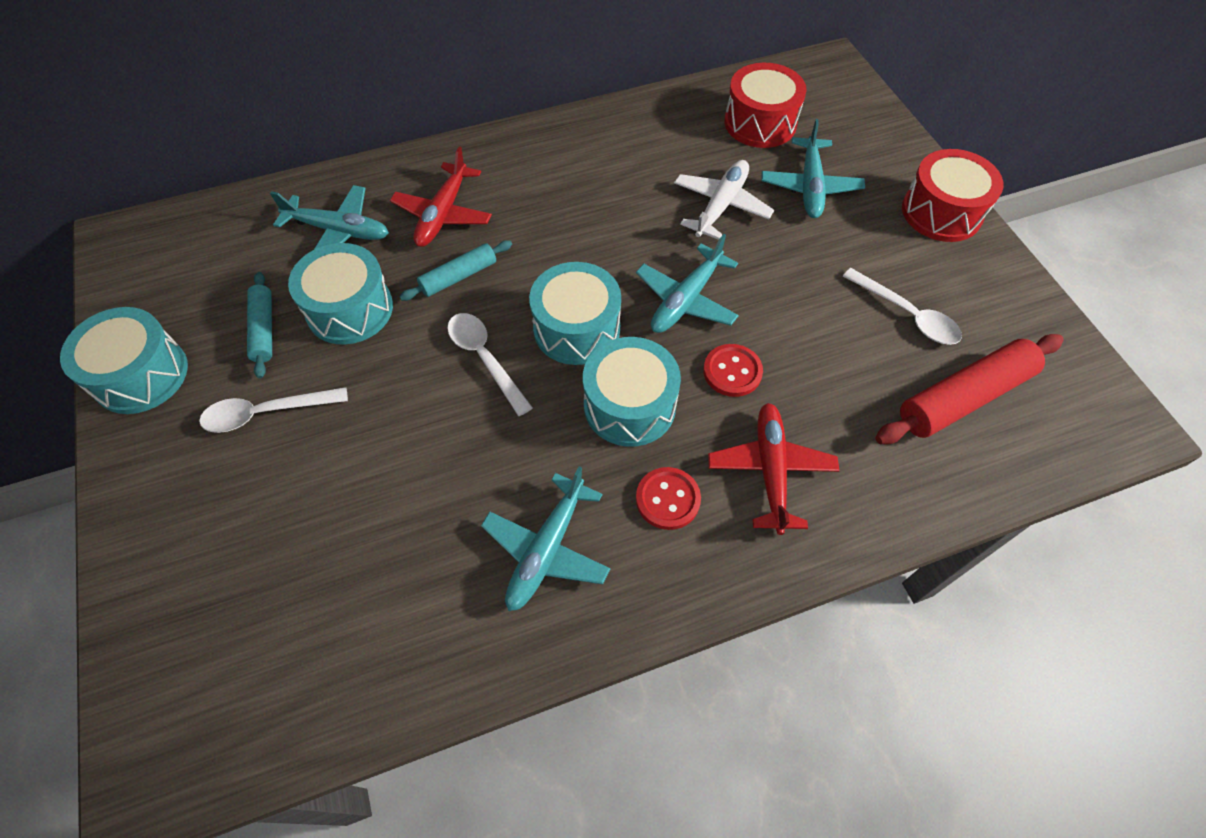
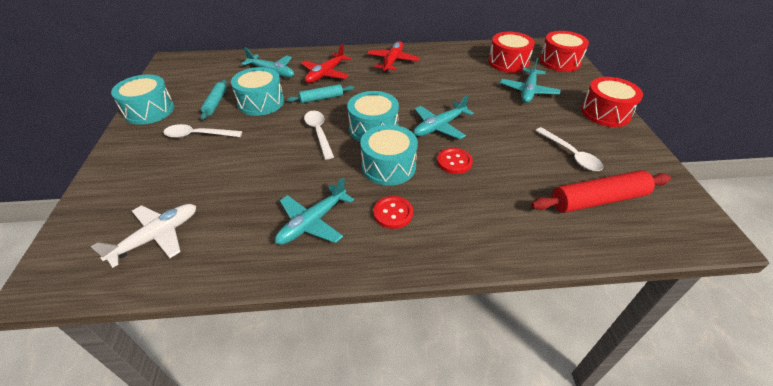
camera: 15 degrees right, 15 degrees down
white plane [674,160,774,240] -> white plane moved to [91,204,196,268]
red plane [708,403,839,535] -> red plane moved to [367,41,420,72]
none -> red drum [540,31,589,72]

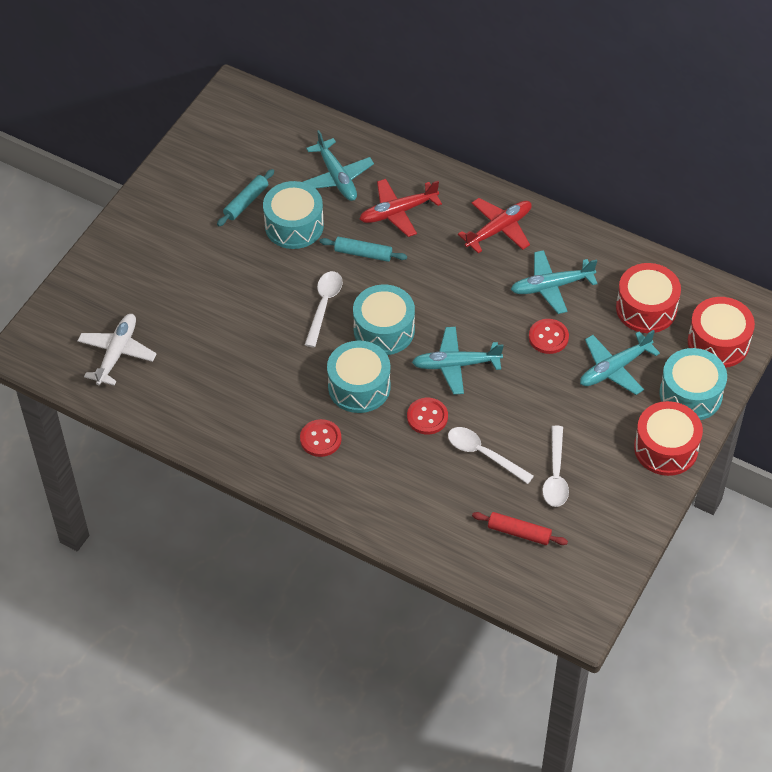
camera: 35 degrees right, 10 degrees up
white plane [91,204,196,268] -> white plane turned 60 degrees counterclockwise [77,314,157,385]
turquoise drum [111,75,174,125] -> turquoise drum moved to [659,348,727,420]
white spoon [163,124,242,138] -> white spoon moved to [448,427,534,484]
turquoise plane [275,178,354,245] -> turquoise plane moved to [511,250,598,314]
red rolling pin [531,170,671,213] -> red rolling pin [472,512,568,545], size x0.58
none -> red button [529,319,569,354]

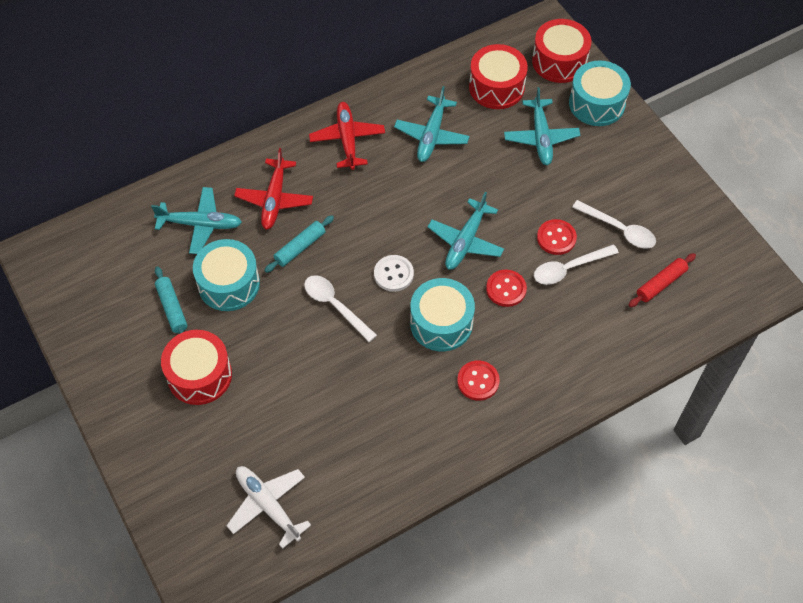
camera: 60 degrees left, 5 degrees up
turquoise drum [353,285,415,355] -> white button [374,255,414,292]
red button [529,319,569,354] -> red button moved to [537,219,577,255]
red drum [634,401,703,476] -> red drum moved to [161,330,232,405]

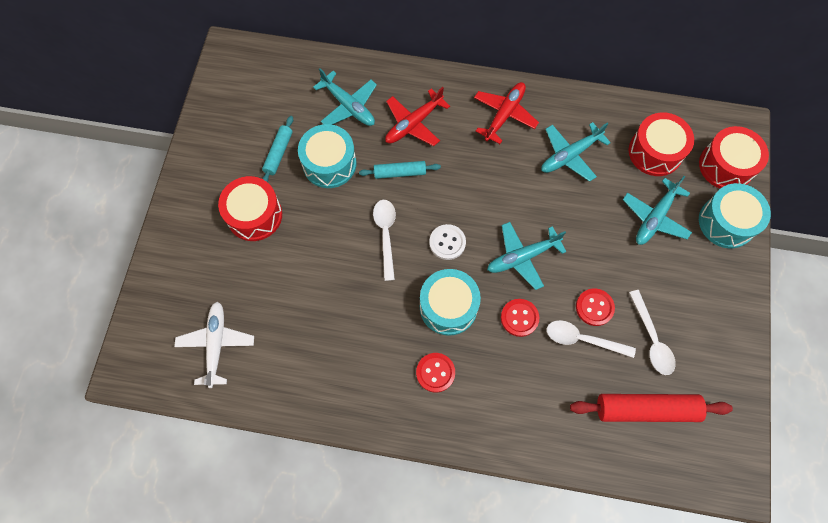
camera: 40 degrees right, 10 degrees up
red rolling pin [629,253,696,307] -> red rolling pin [570,394,733,422], size x1.72

